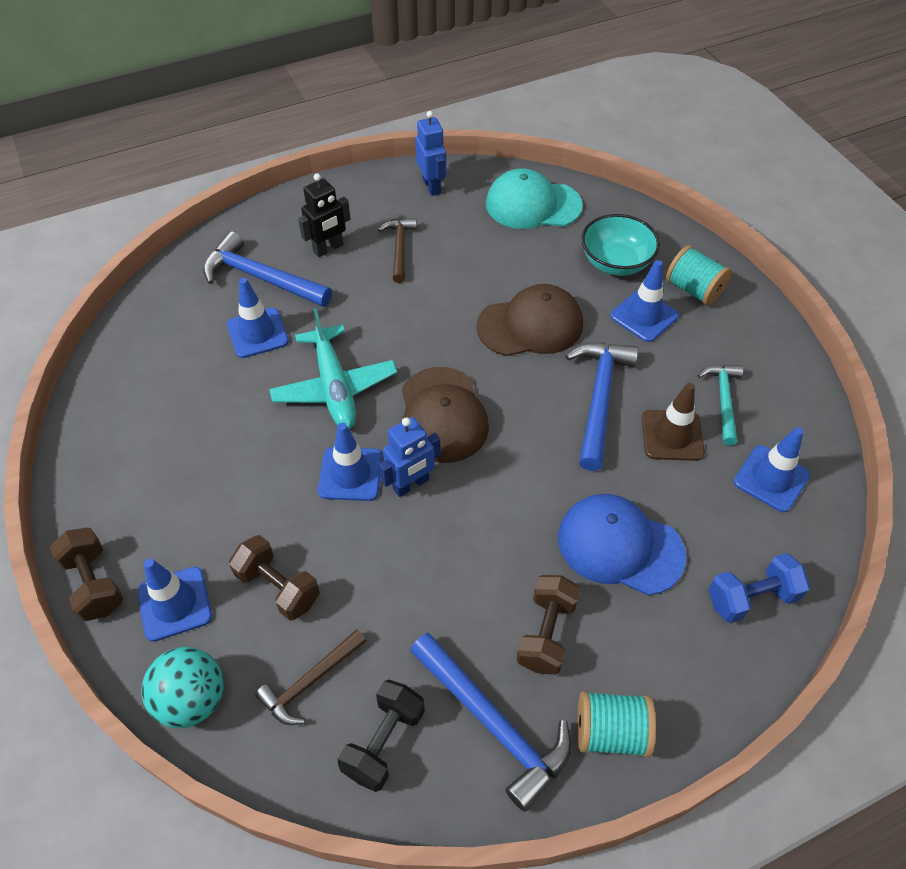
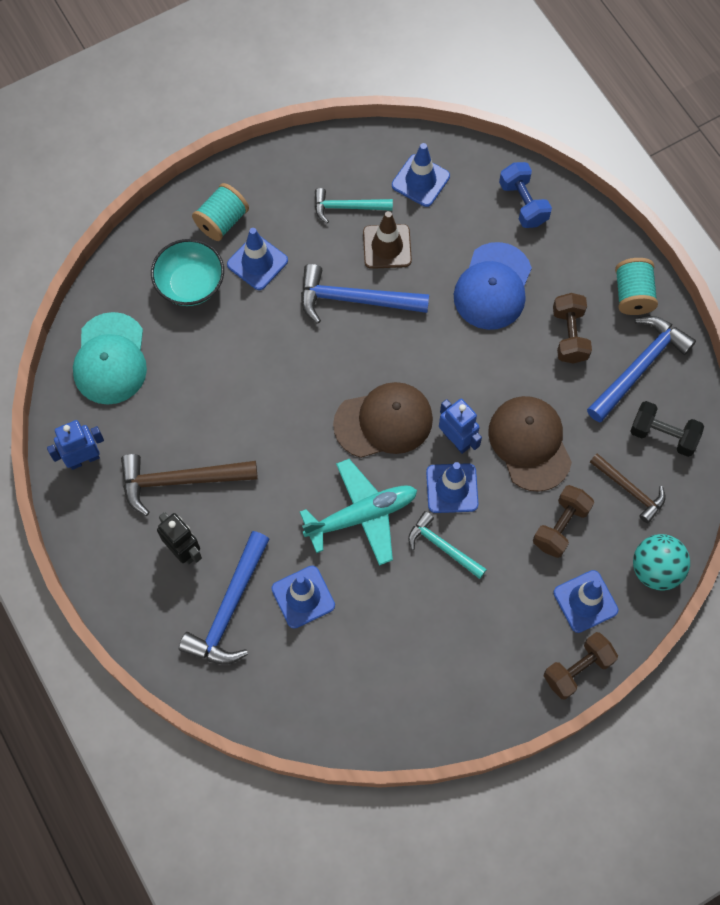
camera: 95 degrees left, 15 degrees up
brown hammer [378,218,417,283] -> brown hammer [121,454,258,516], size x1.60
brown cap [476,284,583,356] -> brown cap moved to [488,396,572,492]
brown dumbbell [516,575,580,675] -> brown dumbbell turned 75 degrees clockwise [553,293,592,363]
none -> turquoise hammer [408,511,487,579]

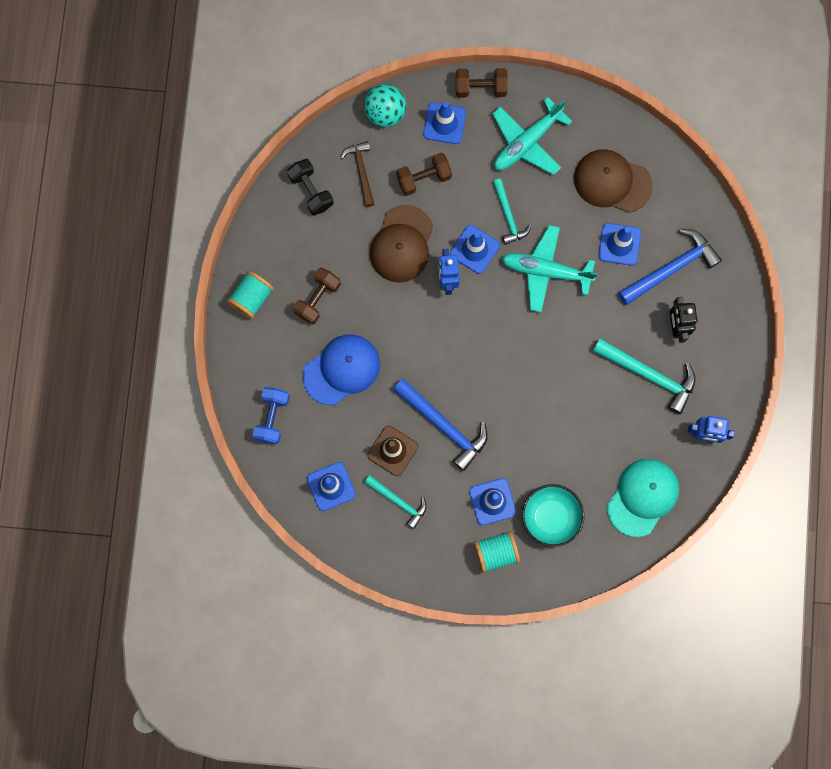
camera: 145 degrees left, 10 degrees up
brown hammer [121,454,258,516] -> turquoise hammer [593,338,696,414]
brown cap [333,382,433,458] -> brown cap moved to [574,149,653,213]
blue hammer [587,316,696,422] -> none
none -> turquoise plane [492,97,572,175]

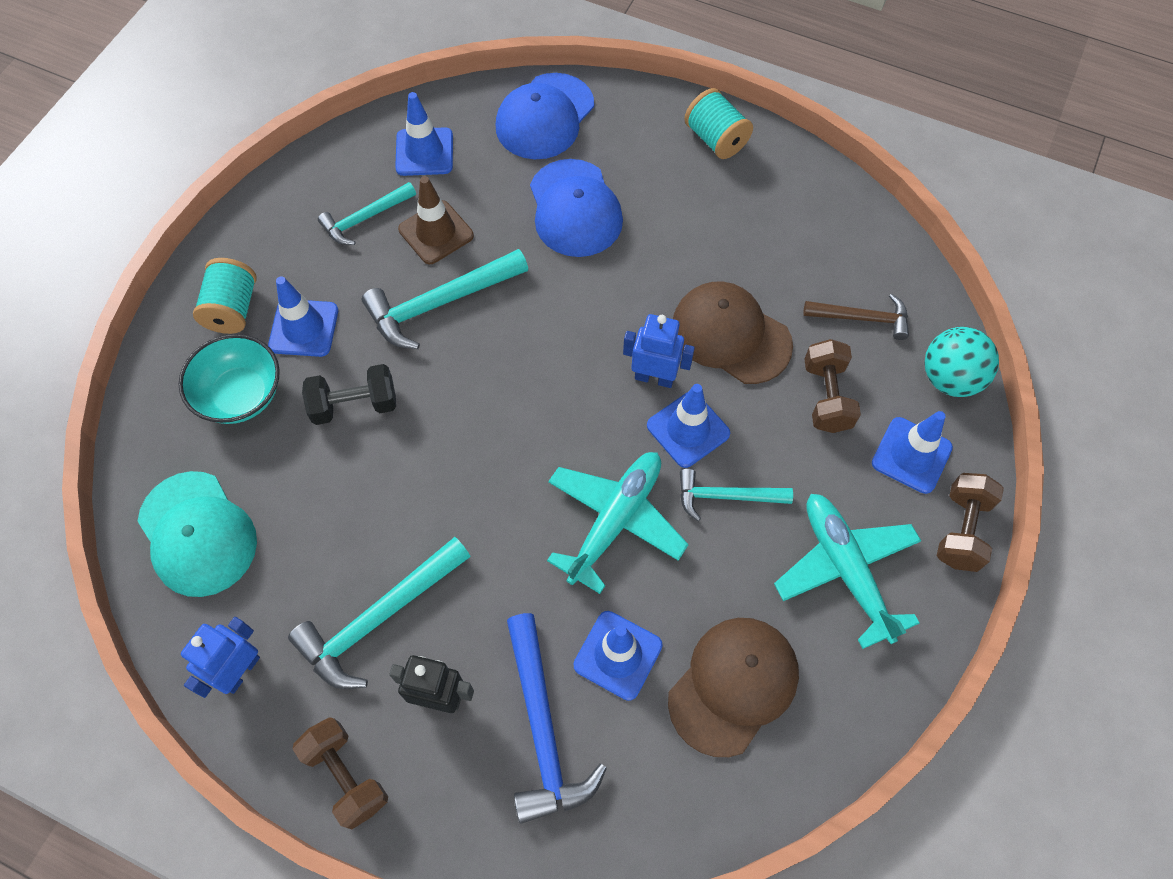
camera: 110 degrees right, 15 degrees down
blue dumbbell [252,387,290,445] -> blue cap [496,73,594,159]
black dumbbell [287,159,334,215] -> black dumbbell moved to [302,364,396,425]
brown dumbbell [293,267,341,325] -> brown dumbbell moved to [293,717,388,829]
blue hammer [393,378,488,471] -> turquoise hammer [362,249,528,349]

